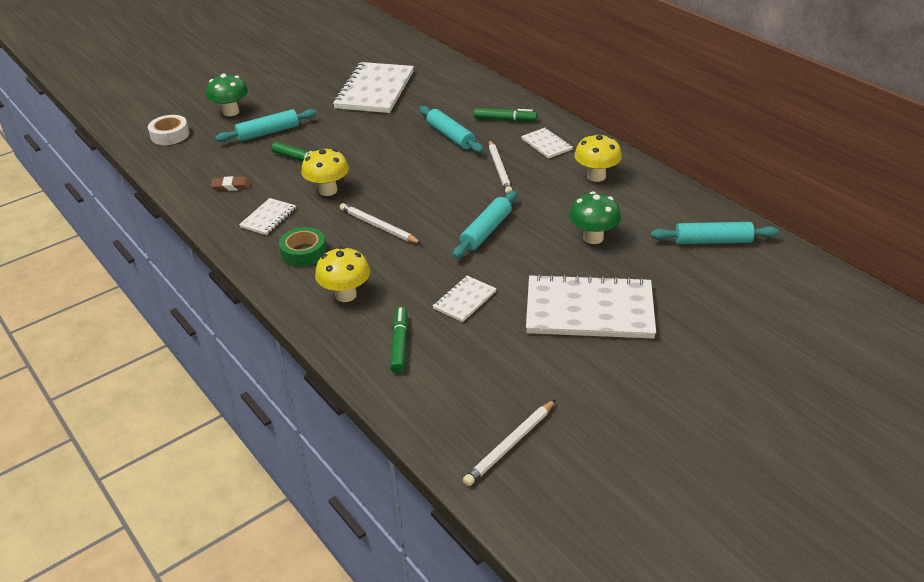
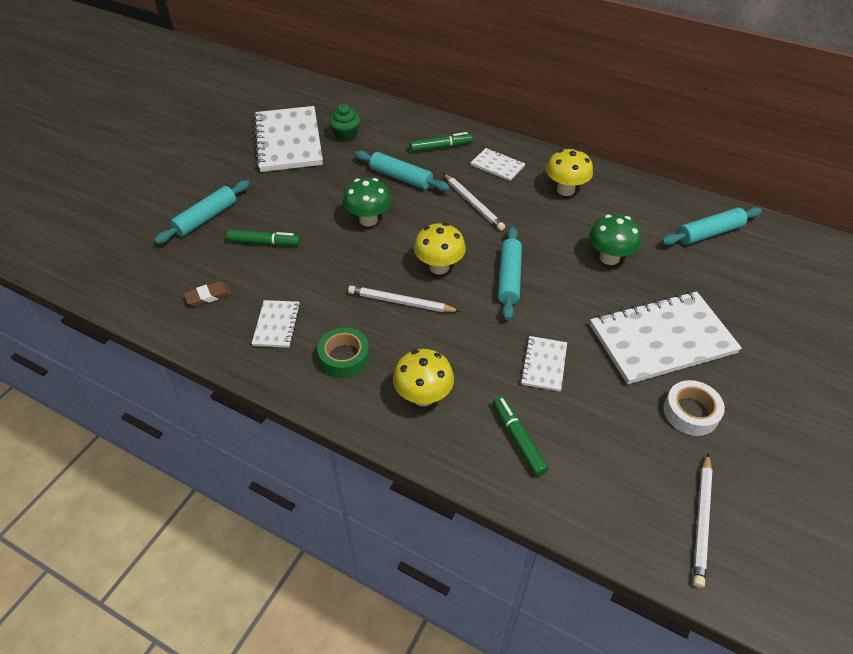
camera: 25 degrees left, 10 degrees up
white tape [148,115,189,145] -> white tape moved to [664,380,725,436]
green mushroom [206,73,248,116] -> green mushroom moved to [343,178,391,227]
yellow mushroom [301,148,349,196] -> yellow mushroom moved to [414,223,466,275]
none -> green cupcake [329,104,360,142]

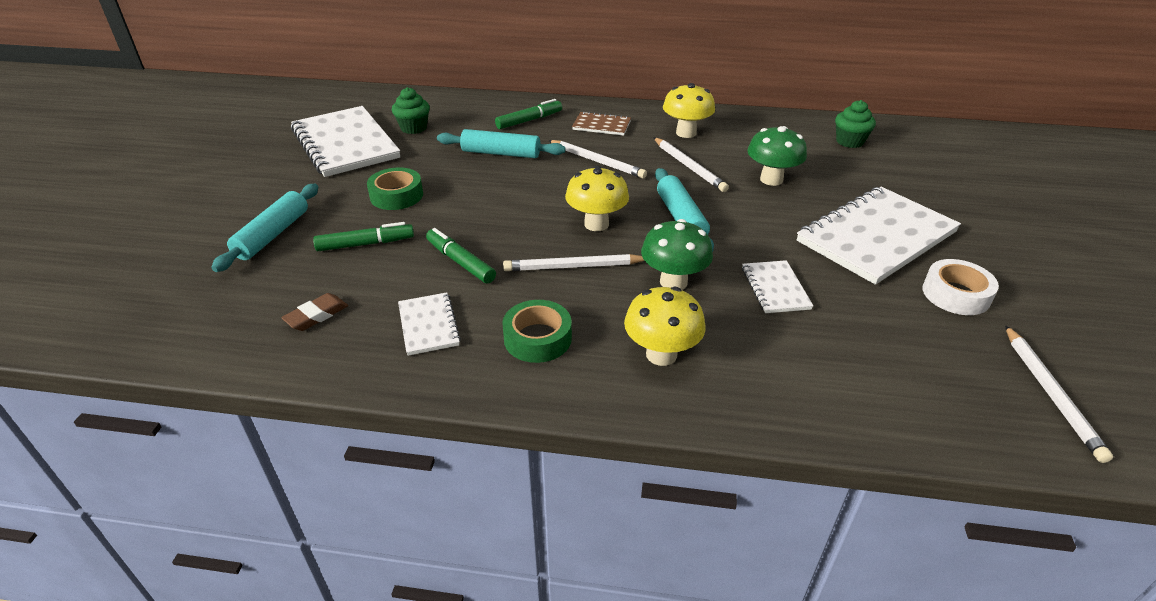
camera: 20 degrees left, 10 degrees down
green mushroom [343,178,391,227] -> green mushroom moved to [641,219,713,290]
white notebook [471,148,526,181] -> brown notebook [572,111,631,136]
green marker [493,396,548,476] -> green marker moved to [426,228,496,283]
turquoise rolling pin [661,207,762,245] -> green cupcake [835,100,876,148]
none -> green tape [367,167,423,210]
none -> white pencil [653,137,729,192]

